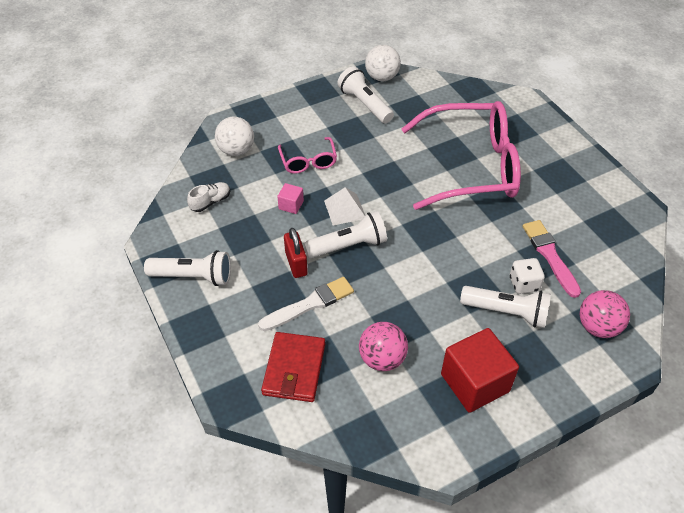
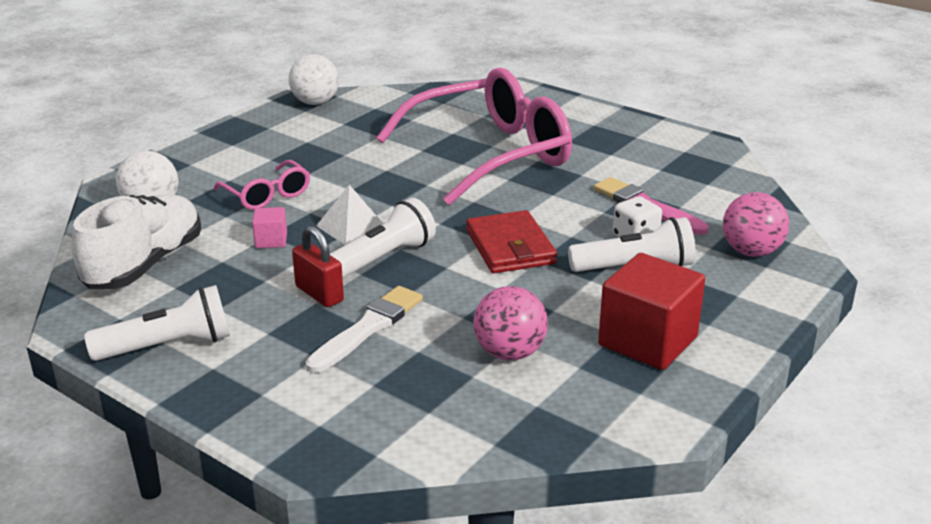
camera: 25 degrees left, 20 degrees down
white shoe [187,182,230,212] -> white shoe [71,194,201,289], size x2.14
red wallet [261,332,325,402] -> red wallet moved to [466,210,557,273]
white flashlight [337,66,394,124] -> none

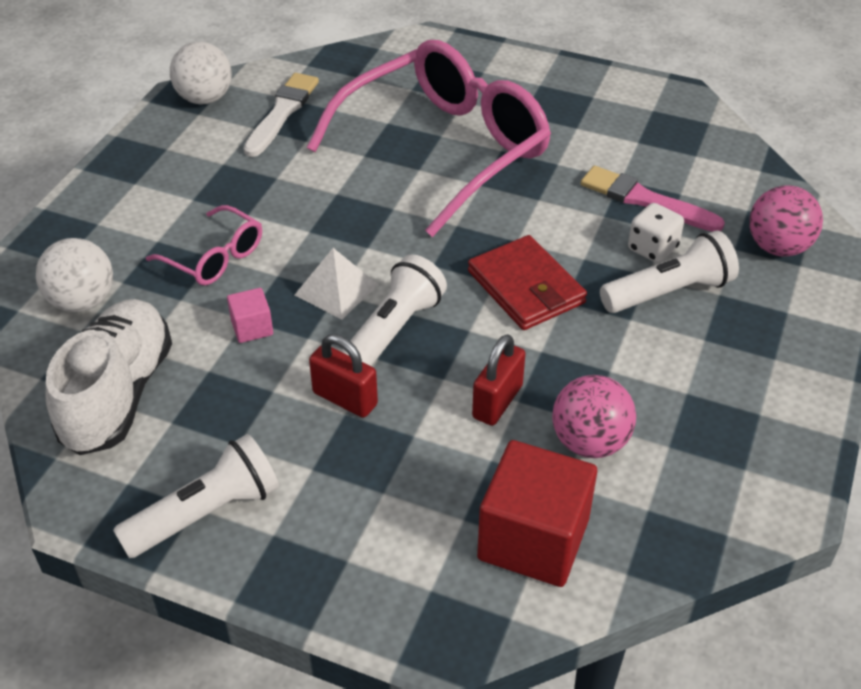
camera: 15 degrees left, 15 degrees up
white brush [306,286,423,373] -> white brush moved to [243,73,319,157]
red cube [598,253,705,370] -> red cube moved to [477,440,597,587]
none -> red padlock [472,334,526,426]

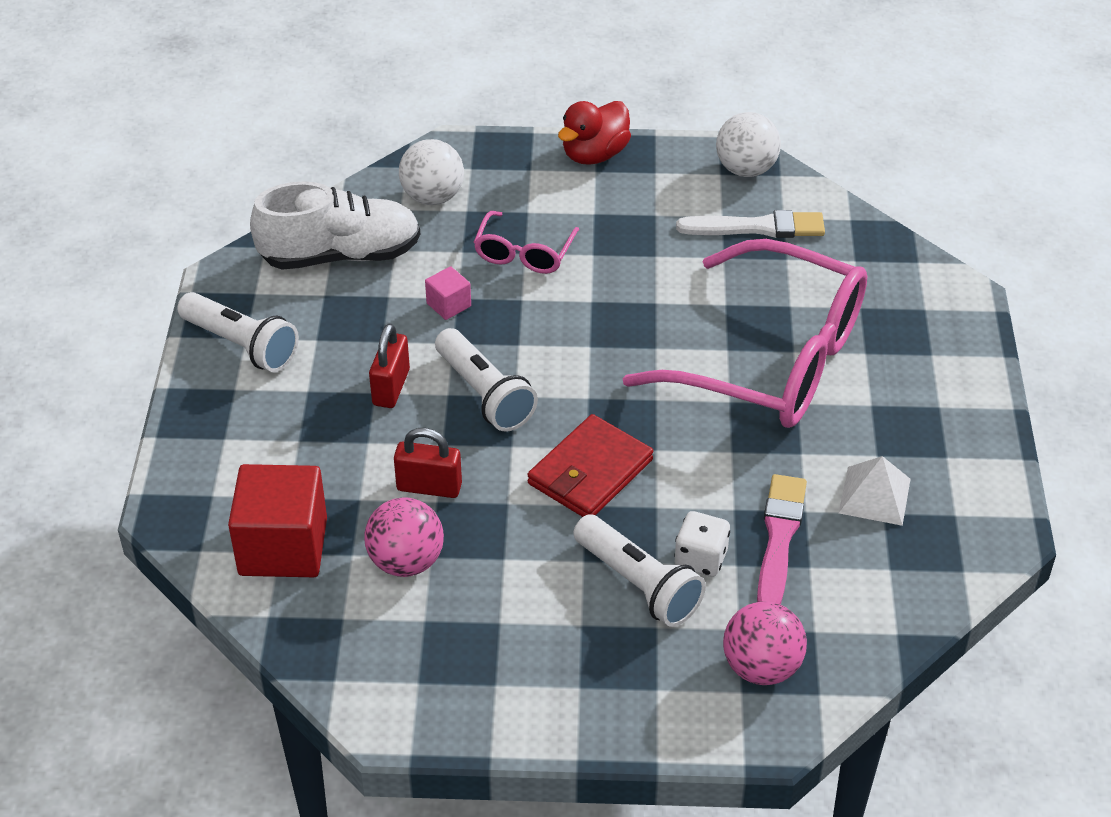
camera: 70 degrees right, 0 degrees up
white pyramid [294,248,379,319] -> white pyramid moved to [839,456,911,526]
white flashlight [341,254,447,366] -> white flashlight turned 45 degrees clockwise [435,328,538,432]
none -> red duck [558,101,631,165]

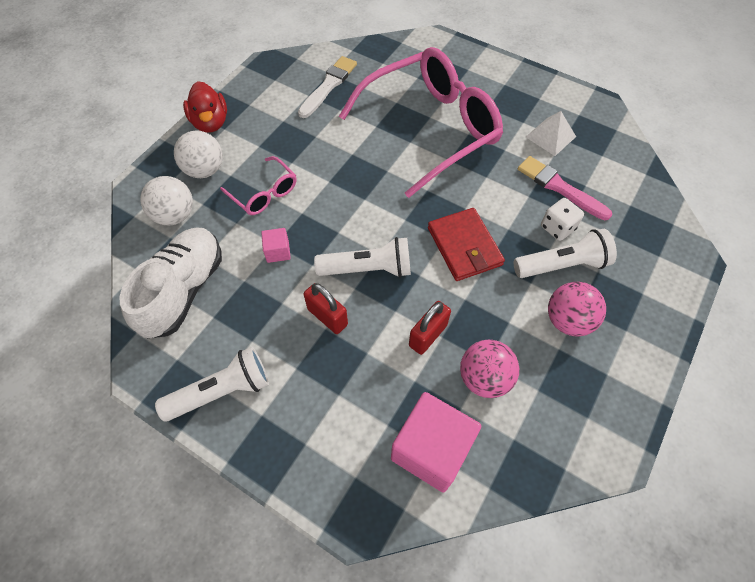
camera: 60 degrees left, 15 degrees up
red cube [228,464,327,577] -> pink cube [391,392,481,492]
white ball [716,112,781,177] -> white ball moved to [174,131,223,178]
pink ball [723,601,807,685] -> pink ball moved to [548,282,606,337]

